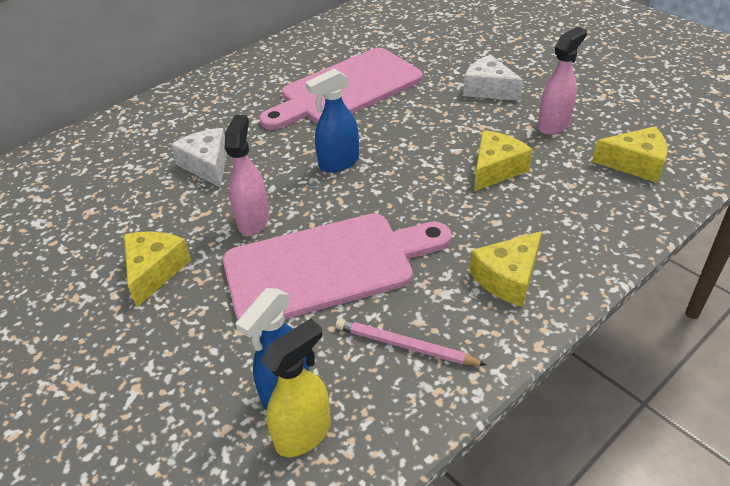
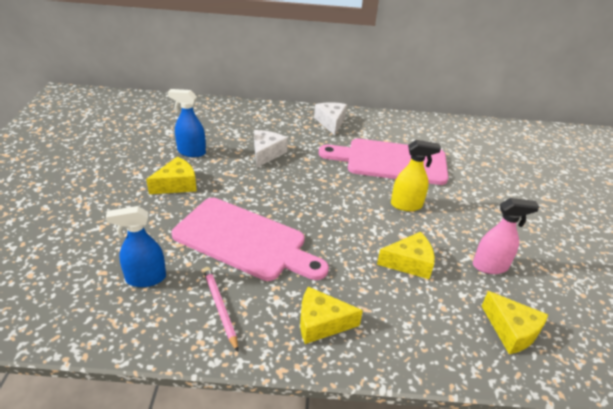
camera: 40 degrees right, 5 degrees down
pink spray bottle [225,115,269,235] -> none
yellow spray bottle [261,318,331,457] -> yellow spray bottle moved to [391,140,441,211]
blue spray bottle [305,68,359,172] -> blue spray bottle moved to [168,89,206,157]
white cheese [463,54,524,101] -> white cheese moved to [314,102,347,135]

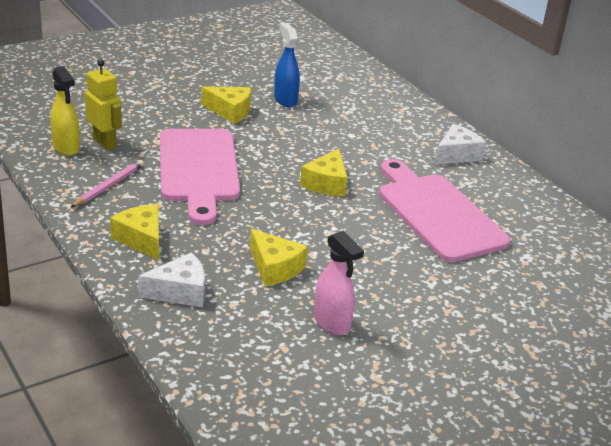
camera: 55 degrees right, 5 degrees down
blue spray bottle [106,206,166,287] -> yellow robot [85,59,122,150]
white cheese [254,130,288,167] -> white cheese moved to [138,252,205,307]
yellow spray bottle [391,140,441,211] -> yellow spray bottle moved to [50,66,80,156]
yellow cheese [482,291,548,354] -> yellow cheese moved to [300,149,348,196]

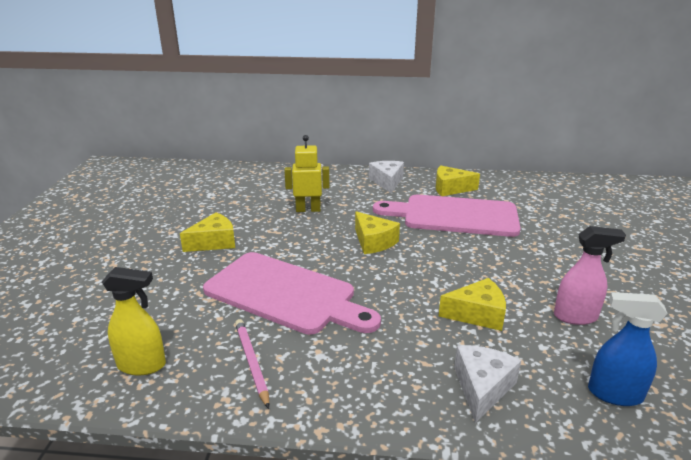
camera: 50 degrees left, 5 degrees down
yellow robot [85,59,122,150] -> yellow robot moved to [284,135,329,212]
yellow cheese [110,204,159,260] -> yellow cheese moved to [436,165,480,196]
blue spray bottle [274,23,300,107] -> blue spray bottle moved to [588,292,668,406]

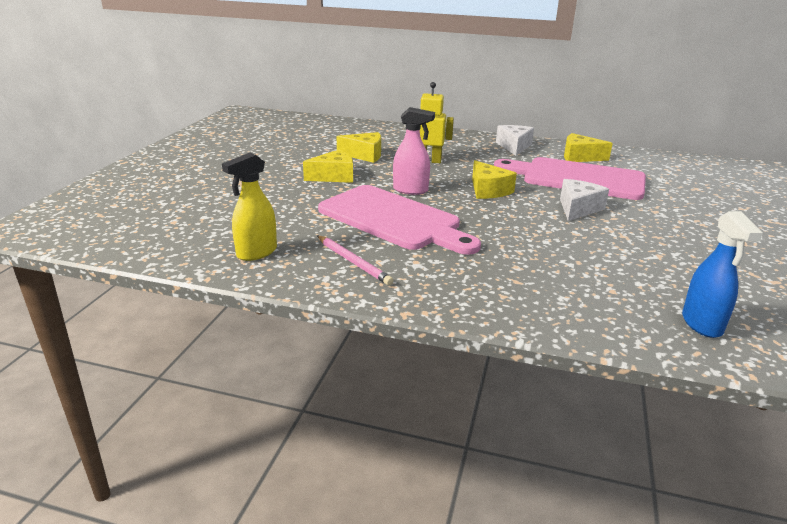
camera: 10 degrees right, 0 degrees up
yellow spray bottle [102,267,166,375] -> yellow spray bottle turned 120 degrees clockwise [222,153,277,261]
pink pencil [235,319,269,409] -> pink pencil turned 150 degrees clockwise [317,236,394,285]
yellow cheese [439,278,506,331] -> yellow cheese moved to [337,132,381,163]
white cheese [454,345,521,423] -> white cheese moved to [560,179,609,221]
pink spray bottle [554,226,626,325] -> pink spray bottle moved to [393,107,435,195]
blue spray bottle [588,292,668,406] -> blue spray bottle turned 120 degrees counterclockwise [682,211,763,338]

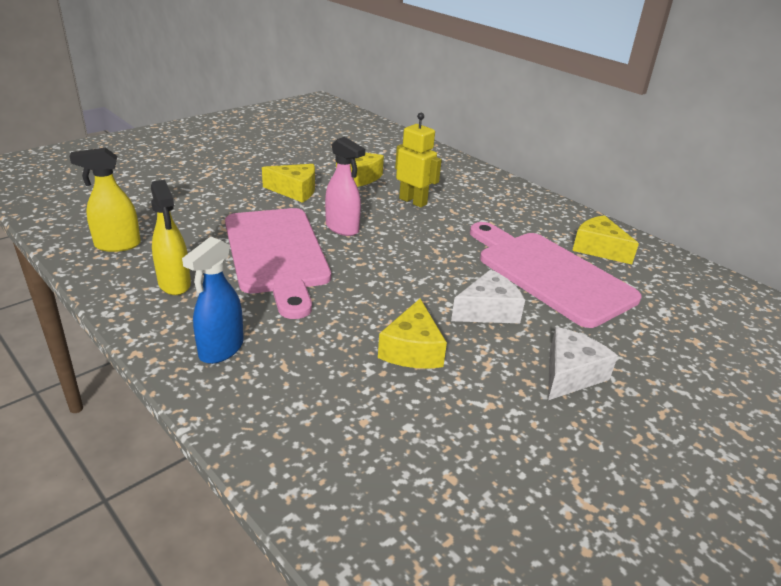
camera: 30 degrees right, 5 degrees up
pink pencil [317,236,394,285] -> yellow spray bottle [151,180,191,295]
yellow cheese [472,160,517,199] -> yellow cheese moved to [378,299,447,368]
white cheese [496,125,534,156] -> white cheese moved to [548,327,618,400]
blue spray bottle [682,211,763,338] -> blue spray bottle moved to [182,236,244,364]

